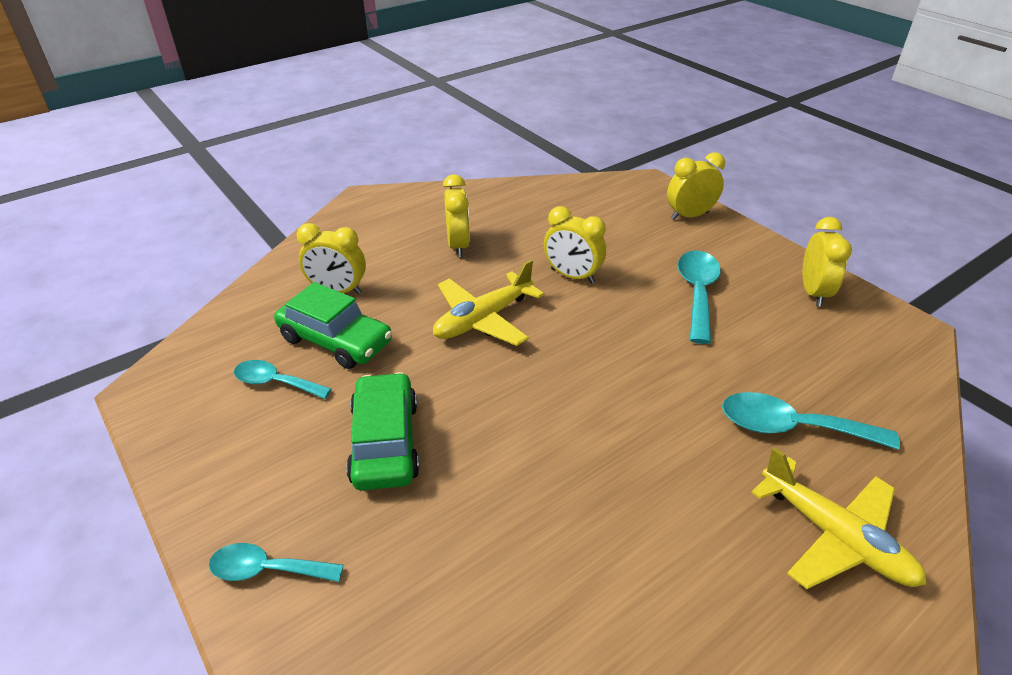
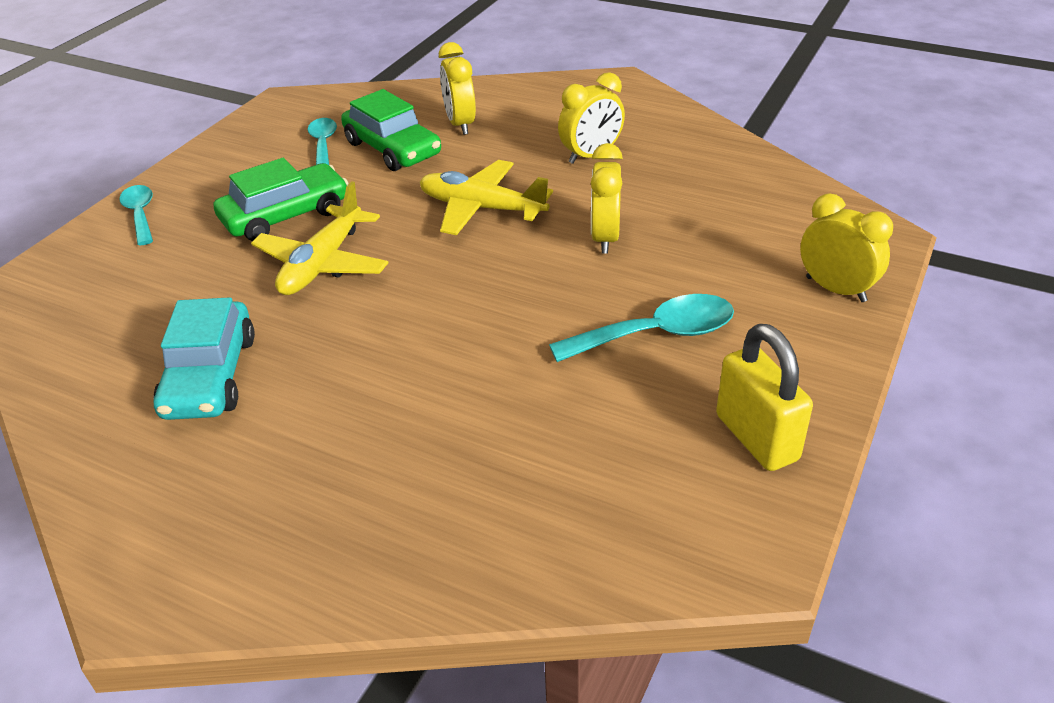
camera: 65 degrees right, 0 degrees up
green car [274,282,392,369] -> green car turned 45 degrees counterclockwise [341,89,441,171]
turquoise spoon [722,392,900,450] -> none
yellow plane [751,447,926,589] -> yellow plane moved to [251,181,388,295]
yellow clock [803,217,852,307] -> yellow padlock [716,324,813,471]
none -> turquoise car [154,297,255,420]

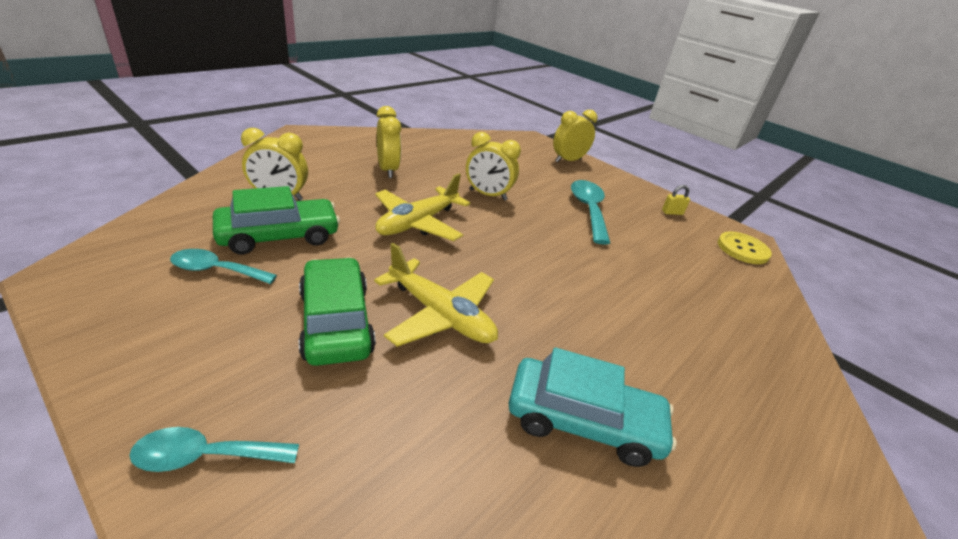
camera: 80 degrees left, 5 degrees down
yellow padlock [716,324,813,471] -> yellow padlock [662,185,690,215], size x0.45
none -> yellow button [718,231,772,264]

